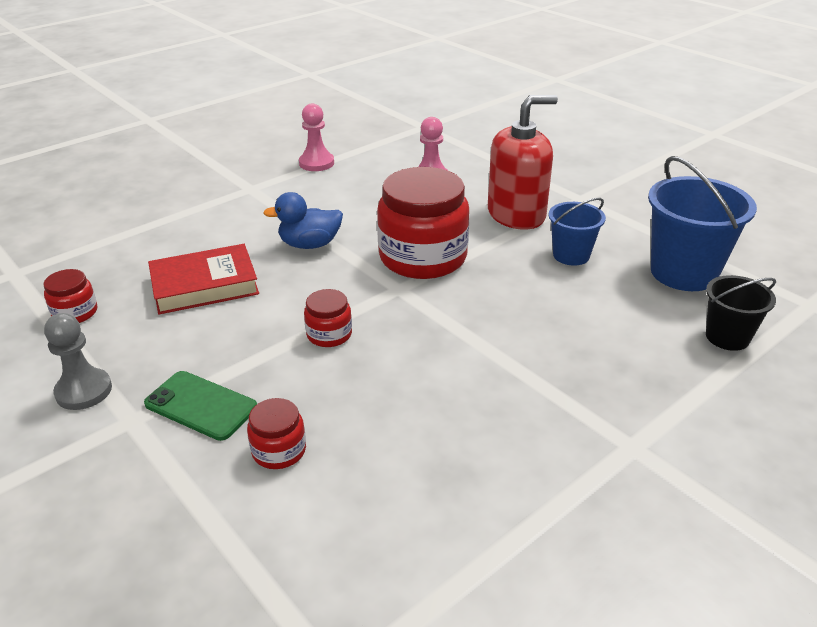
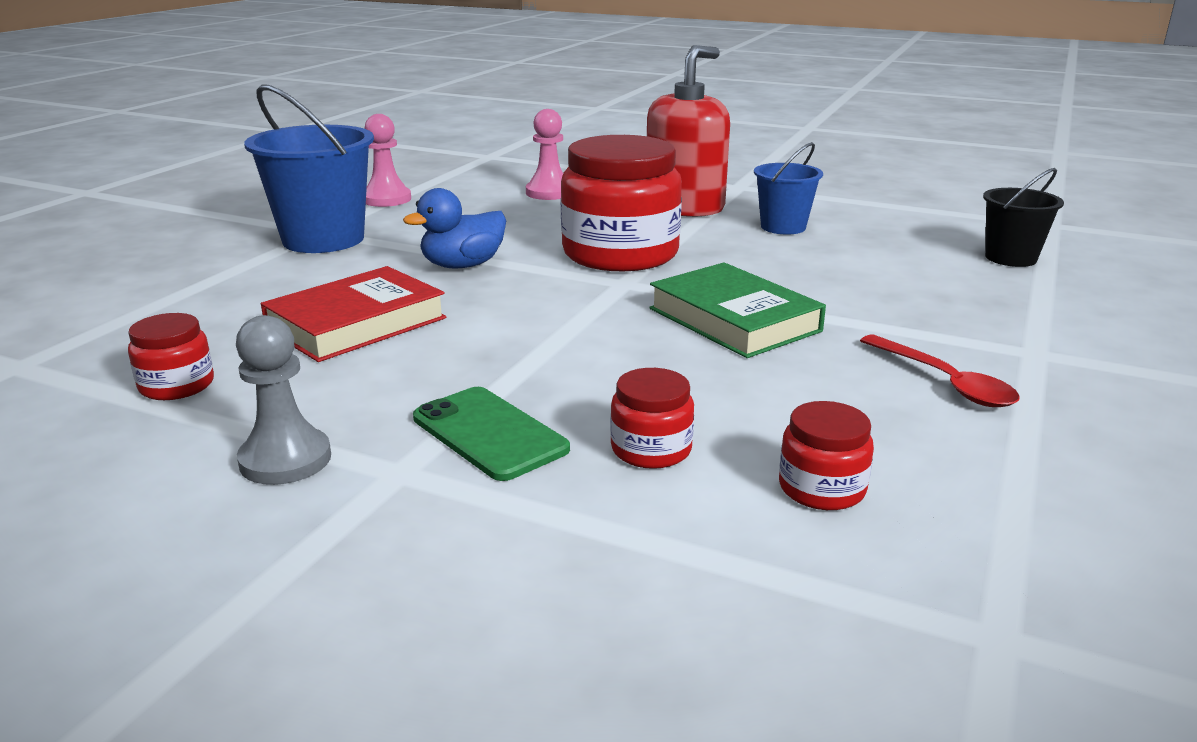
camera: 25 degrees left, 10 degrees down
green phone [144,371,257,441] -> green phone turned 45 degrees clockwise [413,387,570,481]
red jar [304,289,352,347] -> red jar moved to [779,401,874,510]
blue bucket [648,156,757,291] -> blue bucket moved to [244,84,374,253]
none -> green book [649,262,826,358]
none -> red spoon [860,334,1020,407]

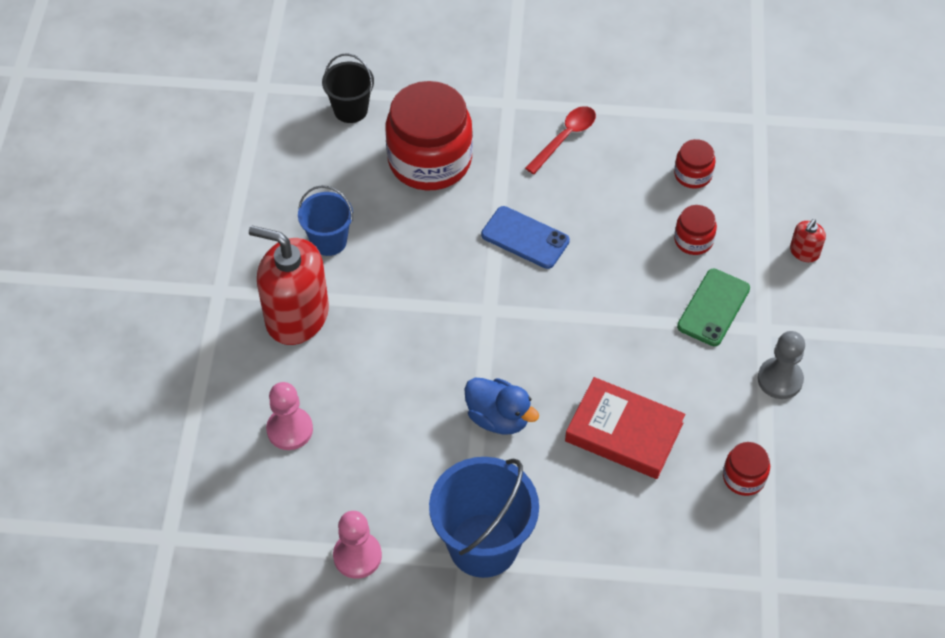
camera: 110 degrees left, 30 degrees up
red jar [561,135,682,271] -> red jar moved to [386,81,473,190]
green book [649,262,826,358] -> blue phone [481,206,570,269]
none -> red soap dispenser [790,219,826,262]

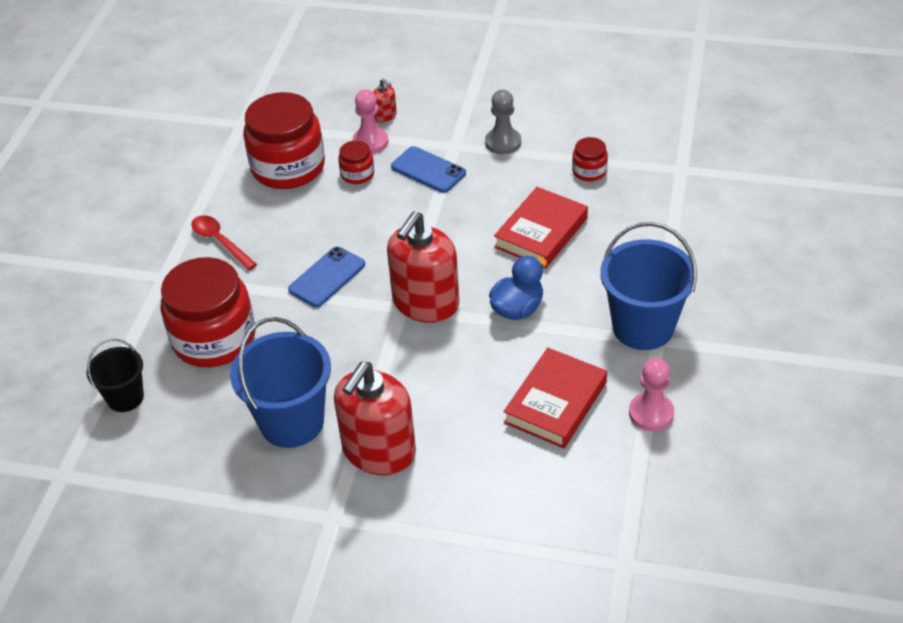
camera: 80 degrees left, 10 degrees down
pink pawn [266,382,313,450] -> pink pawn moved to [352,89,388,154]
blue bucket [298,185,353,256] -> blue bucket [230,317,331,448], size x1.72
red jar [674,139,715,189] -> red jar [243,92,325,189], size x2.21
green phone [677,269,750,346] -> blue phone [391,146,466,193]
none -> red soap dispenser [387,211,459,323]
none -> red book [503,348,607,449]

